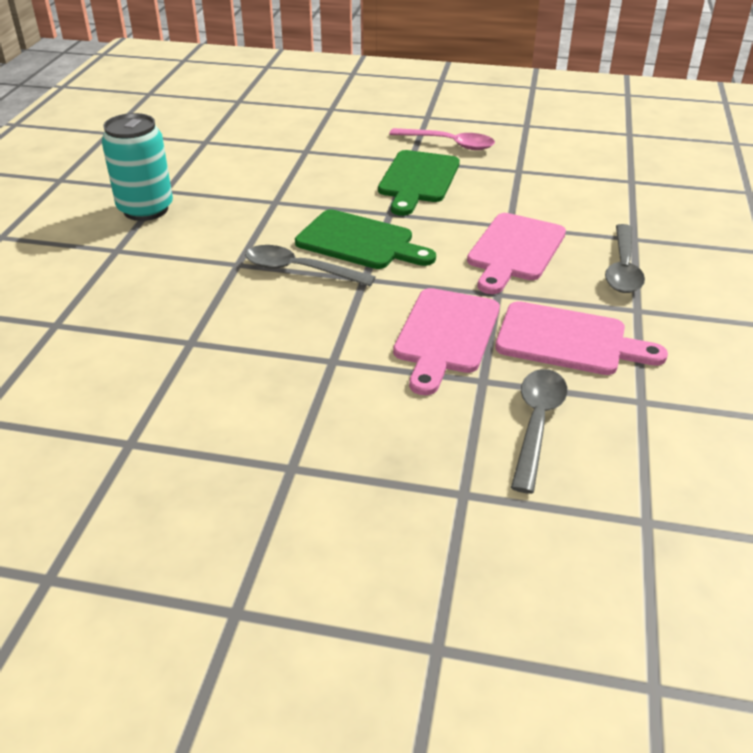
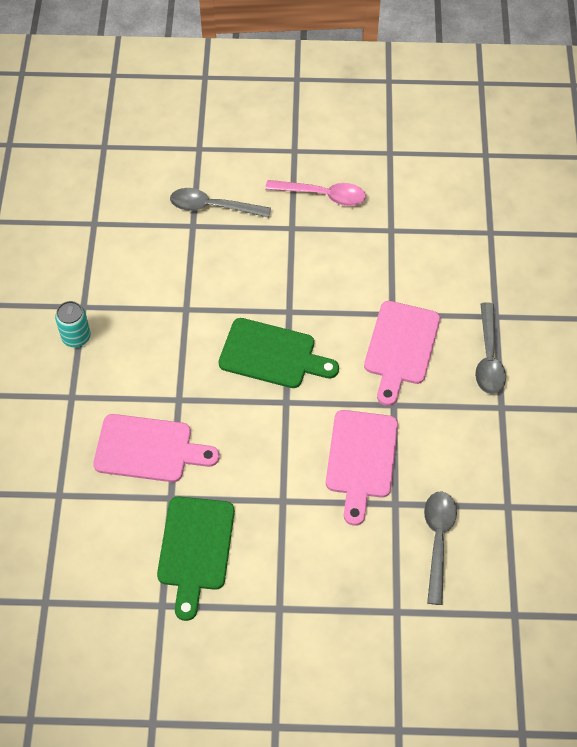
camera: 10 degrees left, 20 degrees up
turquoise can [102,113,173,221] -> turquoise can [55,301,91,347], size x0.60
grey spoon [245,245,376,287] -> grey spoon moved to [170,188,271,218]
green cutting board [378,150,460,216] -> green cutting board moved to [157,497,235,621]
pink cutting board [495,301,668,375] -> pink cutting board moved to [93,414,220,482]

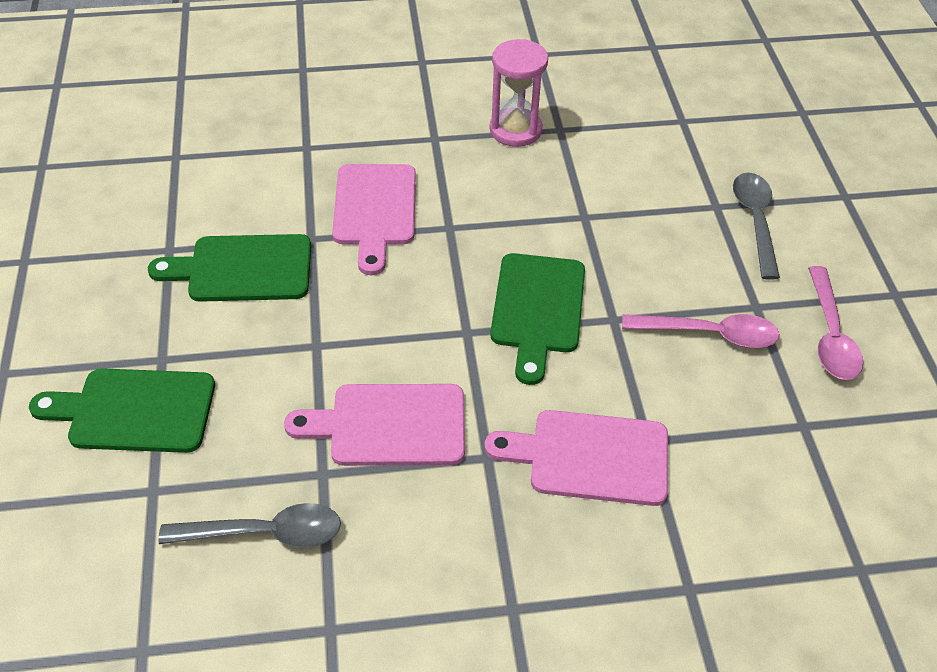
camera: 80 degrees right, 10 degrees down
turquoise can [55,301,91,347] -> pink hourglass [490,39,548,147]
grey spoon [475,302,506,394] -> none
none -> green cutting board [29,368,215,453]
none -> pink spoon [622,314,780,348]

